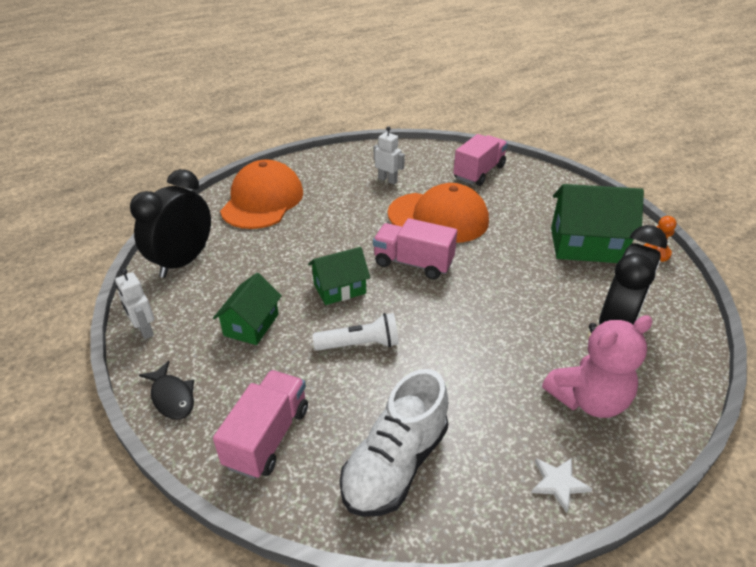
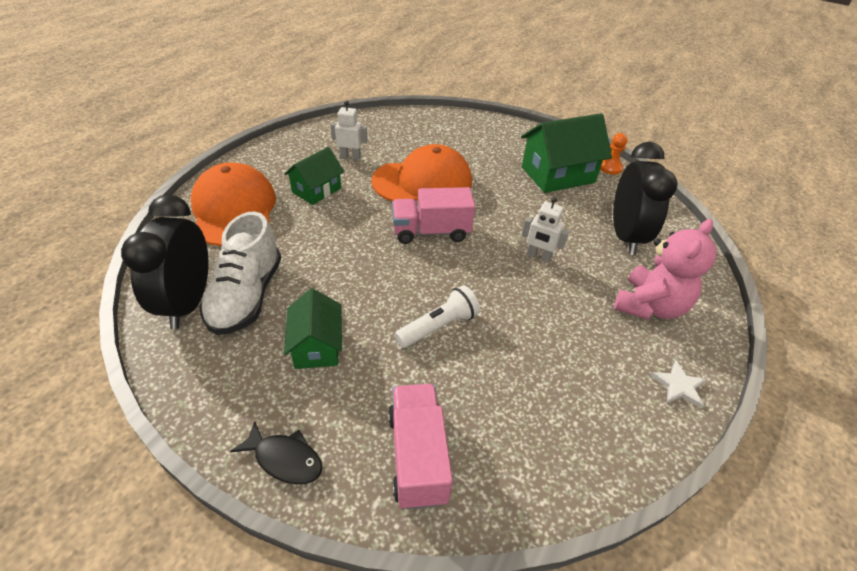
camera: 30 degrees left, 5 degrees up
white robot [115,269,154,339] -> white robot moved to [522,197,569,263]
green house [308,247,370,305] -> green house moved to [284,147,344,205]
white shoe [340,369,448,517] -> white shoe moved to [199,212,281,335]
pink truck [453,134,508,186] -> none

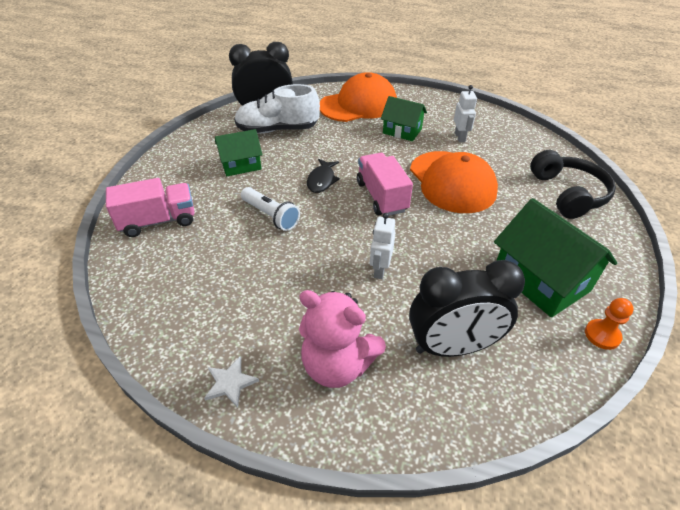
camera: 80 degrees right, 0 degrees up
black fish [230,421,322,484] -> black fish moved to [307,159,340,193]
none -> black headphones [530,150,616,219]

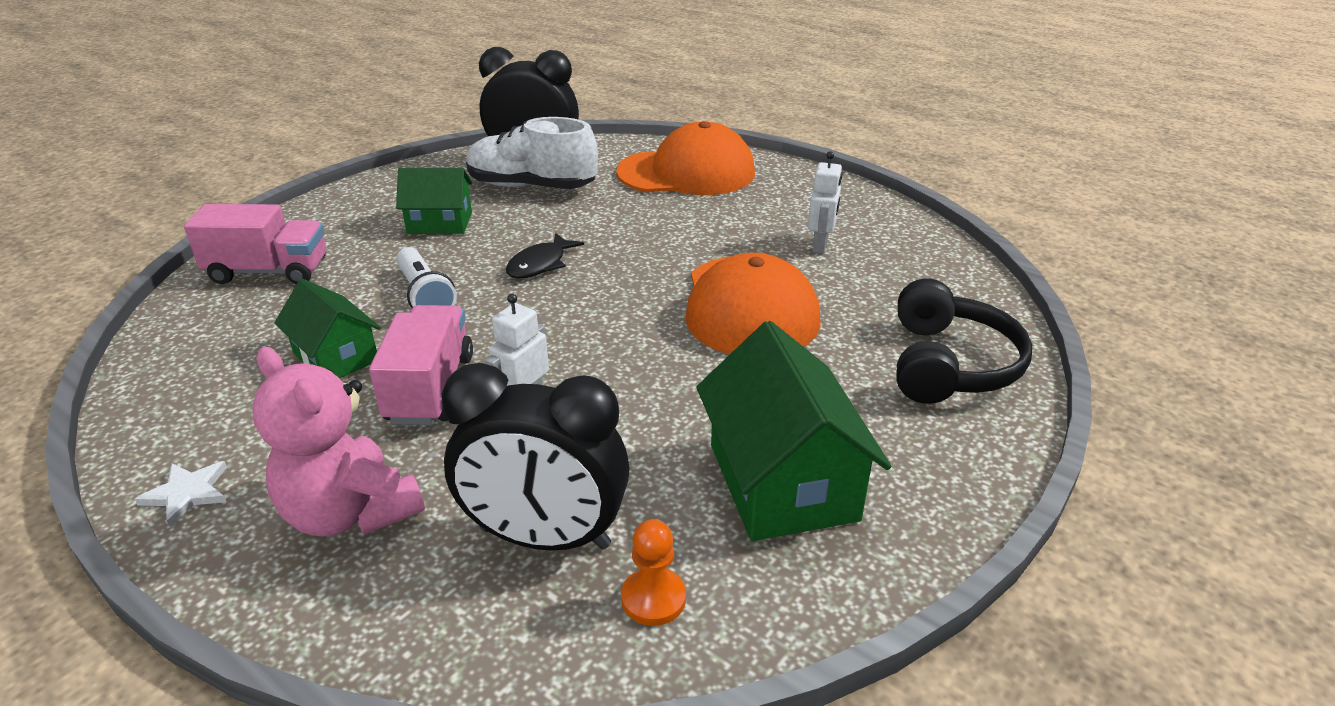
camera: 20 degrees right, 10 degrees down
pink truck [357,153,413,216] -> pink truck moved to [369,305,473,425]
green house [381,96,427,141] -> green house moved to [274,279,381,378]
orange pawn [585,298,634,350] -> orange pawn moved to [621,519,686,626]

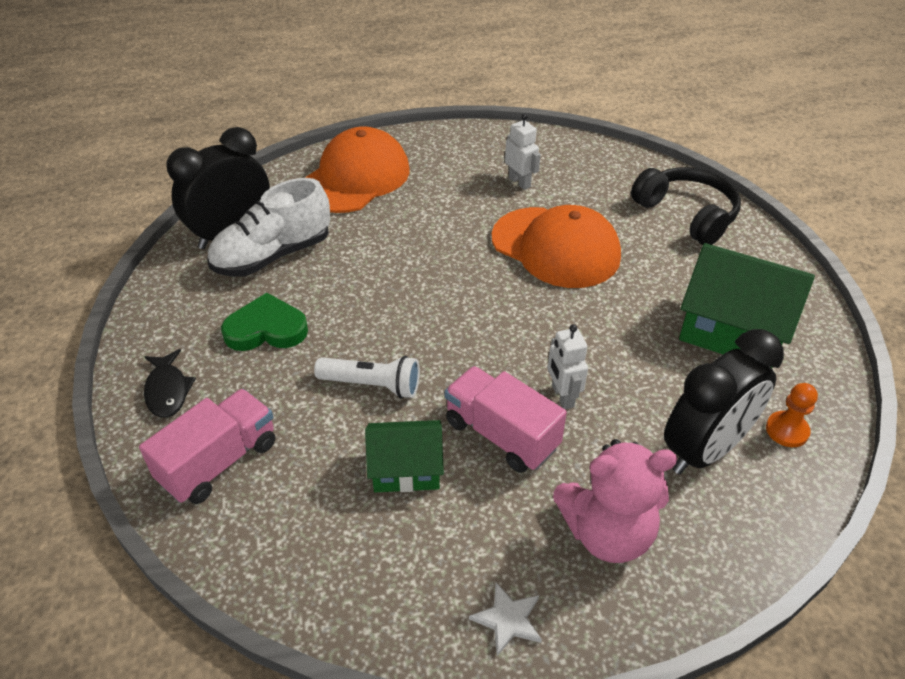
camera: 50 degrees left, 10 degrees up
green house [396,168,473,234] -> green heart [221,293,308,351]
black fish [506,233,584,278] -> black fish moved to [144,349,196,418]

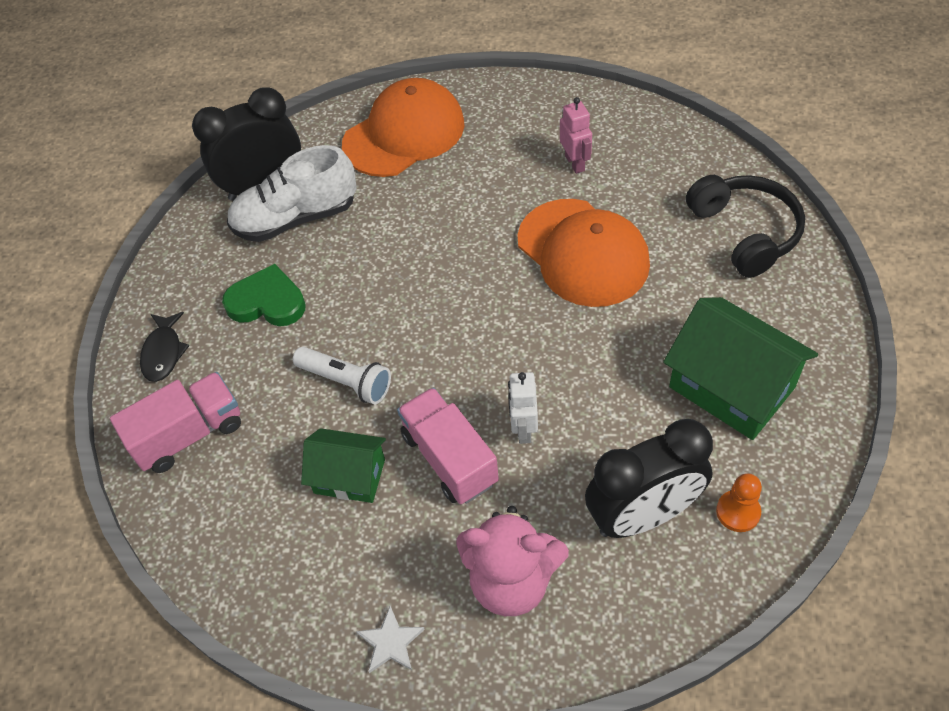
camera: 20 degrees right, 10 degrees up
white robot [505,114,541,190] -> pink robot [560,97,592,174]

